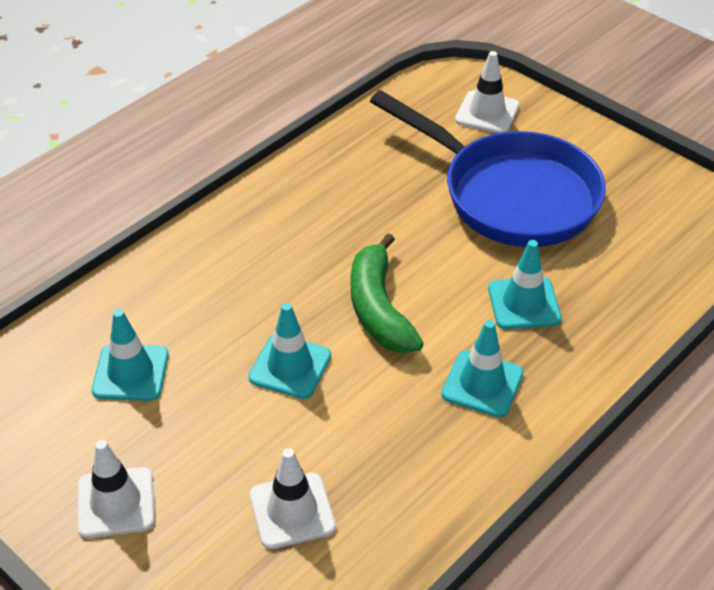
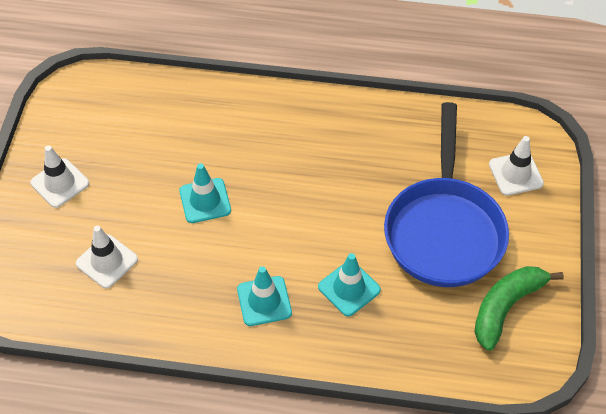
camera: 55 degrees right, 10 degrees up
turquoise traffic cone [92,309,169,401] -> none
green banana [351,233,424,353] -> green banana moved to [474,266,564,351]

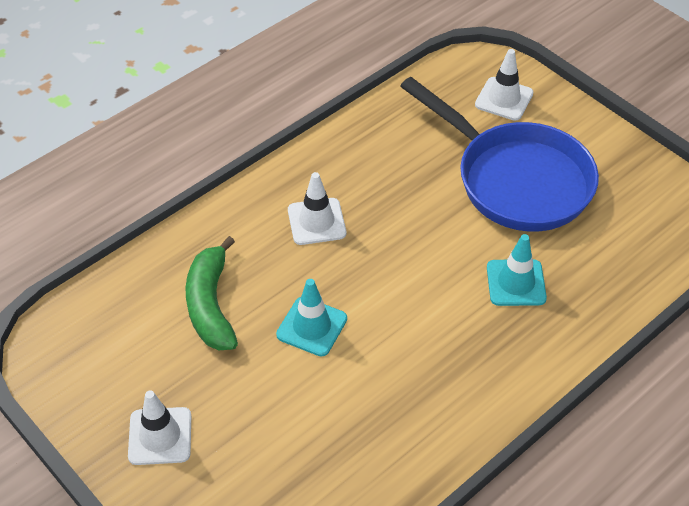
camera: 50 degrees left, 5 degrees down
white traffic cone [76,226,138,288] -> white traffic cone moved to [288,172,346,245]
turquoise traffic cone [237,266,292,326] -> none
green banana [474,266,564,351] -> green banana moved to [186,236,238,350]

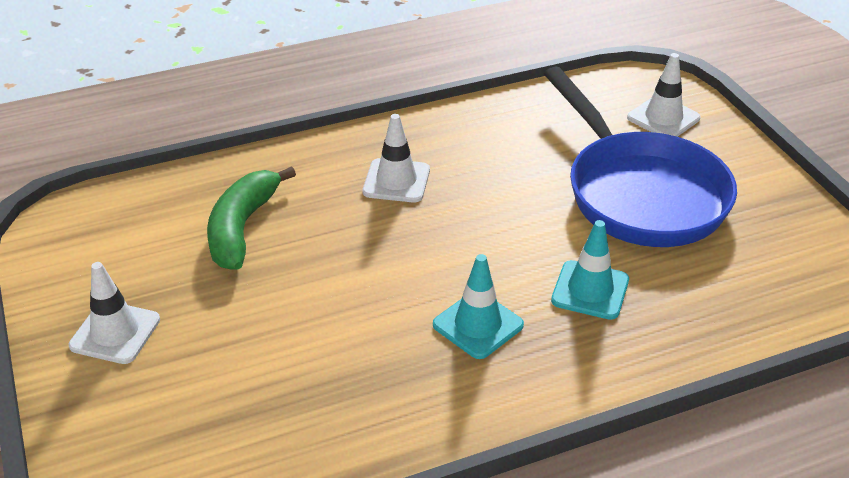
camera: 20 degrees right, 10 degrees down
turquoise traffic cone [276,279,347,357] -> turquoise traffic cone moved to [433,254,524,359]

